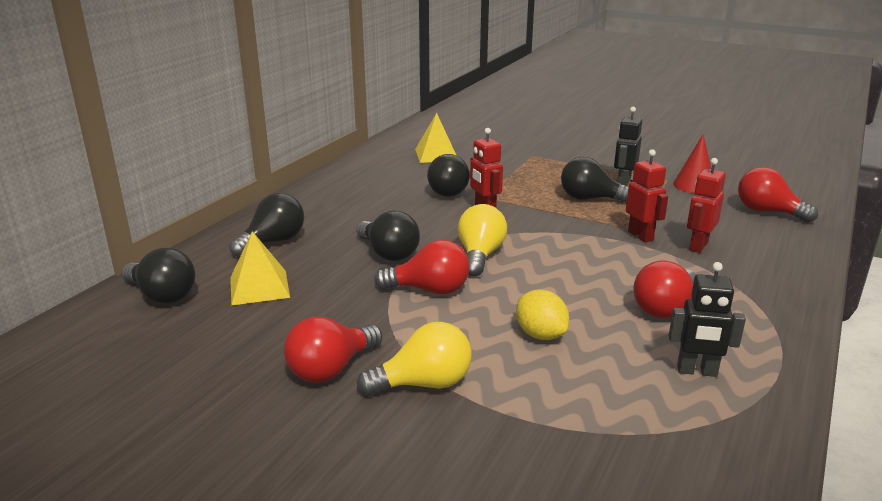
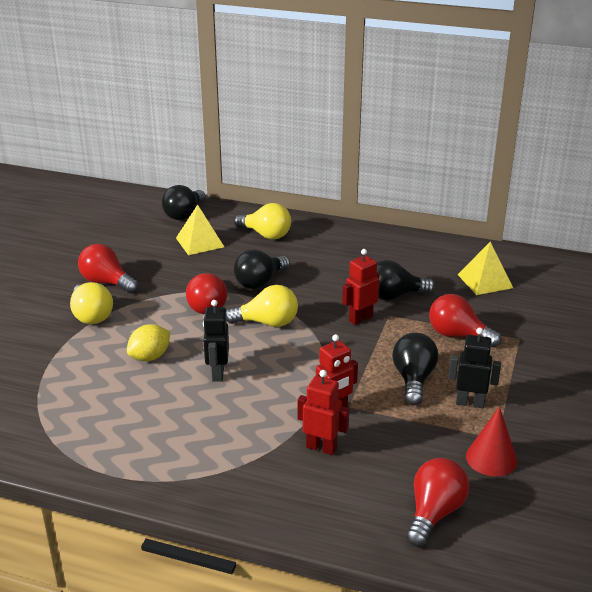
camera: 80 degrees right, 5 degrees up
black light bulb [229,193,304,257] -> yellow light bulb [234,203,291,239]
red light bulb [633,260,696,318] -> red light bulb moved to [429,294,502,347]
black robot [669,262,746,377] -> black robot moved to [203,300,229,382]

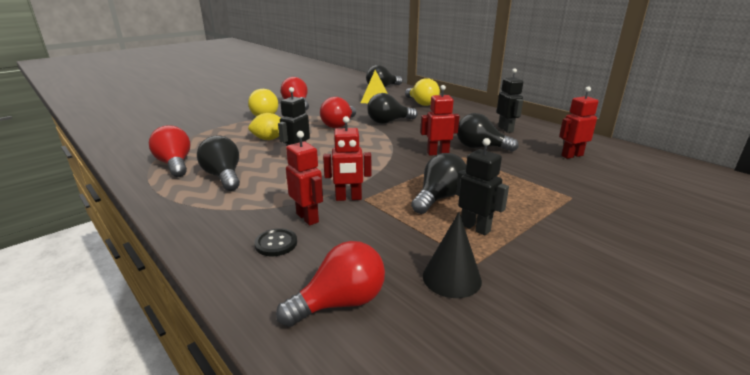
camera: 30 degrees right, 5 degrees down
yellow light bulb [226,285,298,327] -> none
red light bulb [429,294,502,347] -> red light bulb moved to [149,125,190,177]
yellow pyramid [458,242,513,295] -> red robot [559,86,599,159]
red cone [466,406,517,477] -> black cone [423,212,482,298]
none -> black light bulb [197,135,240,191]
none -> black button [254,228,297,256]
none -> black robot [497,68,523,133]

